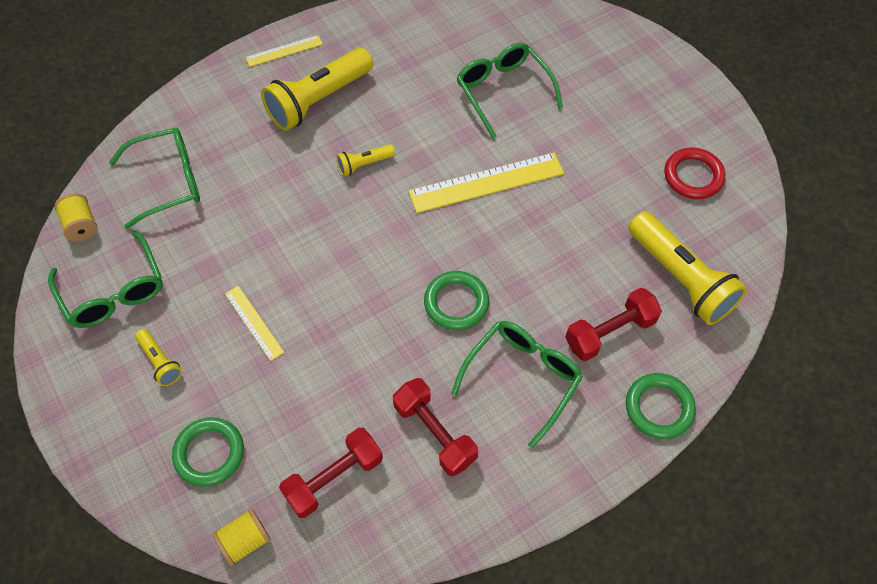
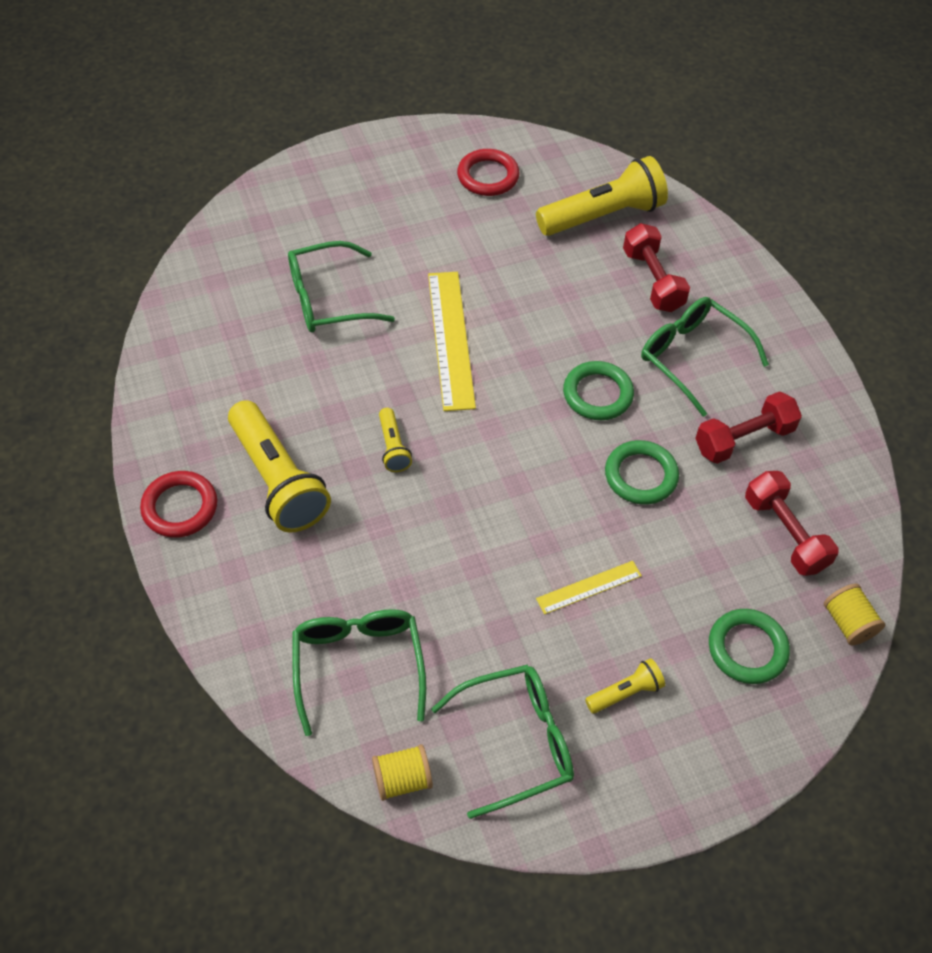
camera: 80 degrees left, 5 degrees down
yellow ruler [245,35,323,67] -> red ring [140,471,217,538]
green ring [626,373,696,439] -> green ring moved to [605,440,679,505]

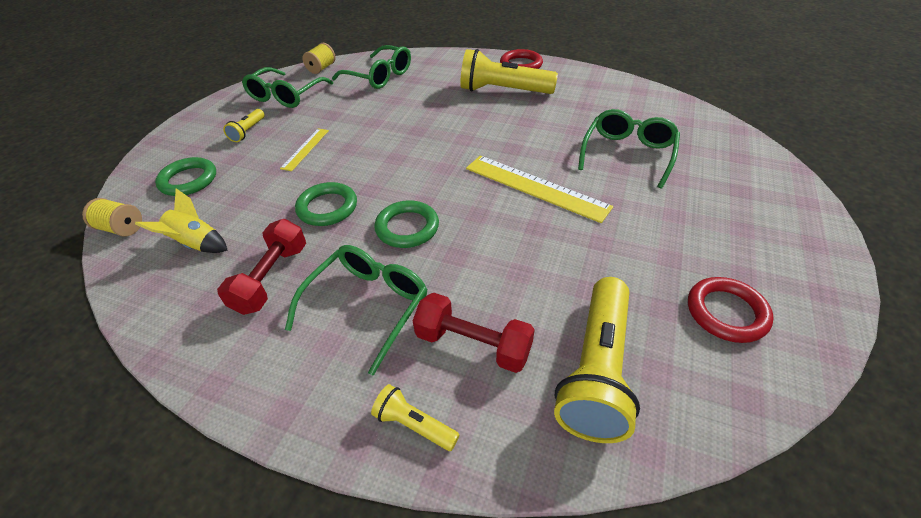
camera: 135 degrees right, 10 degrees down
yellow flashlight [379,408,412,472] -> yellow flashlight moved to [371,384,460,451]
green glasses [641,297,769,417] -> green glasses turned 60 degrees counterclockwise [285,245,427,376]
red dumbbell [745,471,839,576] -> yellow rocket [135,189,228,253]

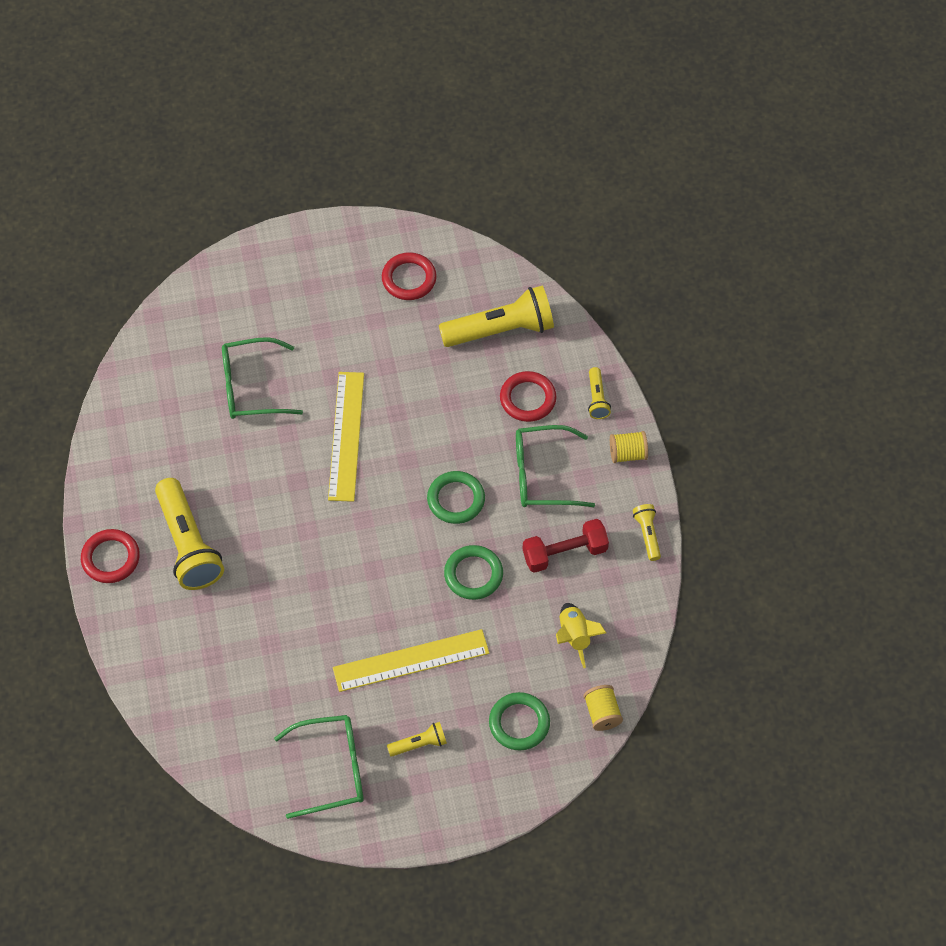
camera: 125 degrees left, 15 degrees up
yellow ruler [280,128,329,171] -> yellow ruler [333,629,489,692], size x1.85
yellow spool [302,43,336,74] -> yellow spool moved to [610,431,648,463]
green glasses [332,45,411,89] -> none
red dumbbell [413,293,535,373] -> red ring [500,371,557,422]
none -> yellow flashlight [633,504,661,561]

